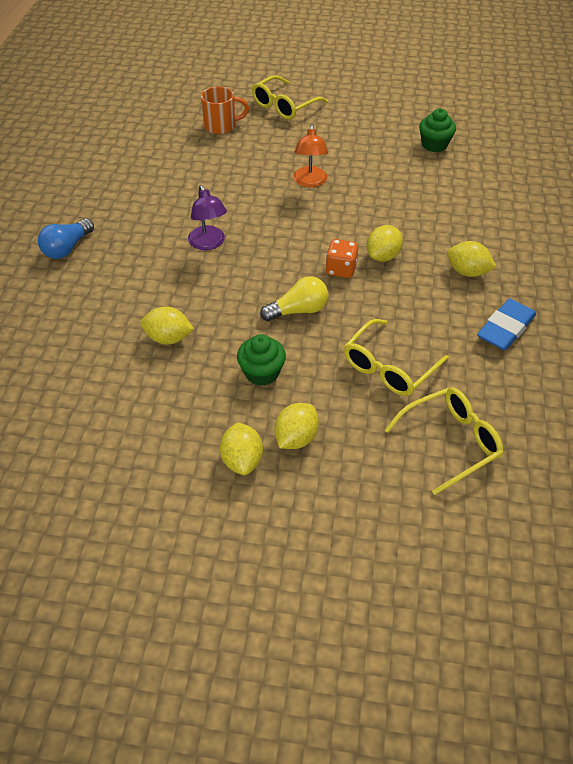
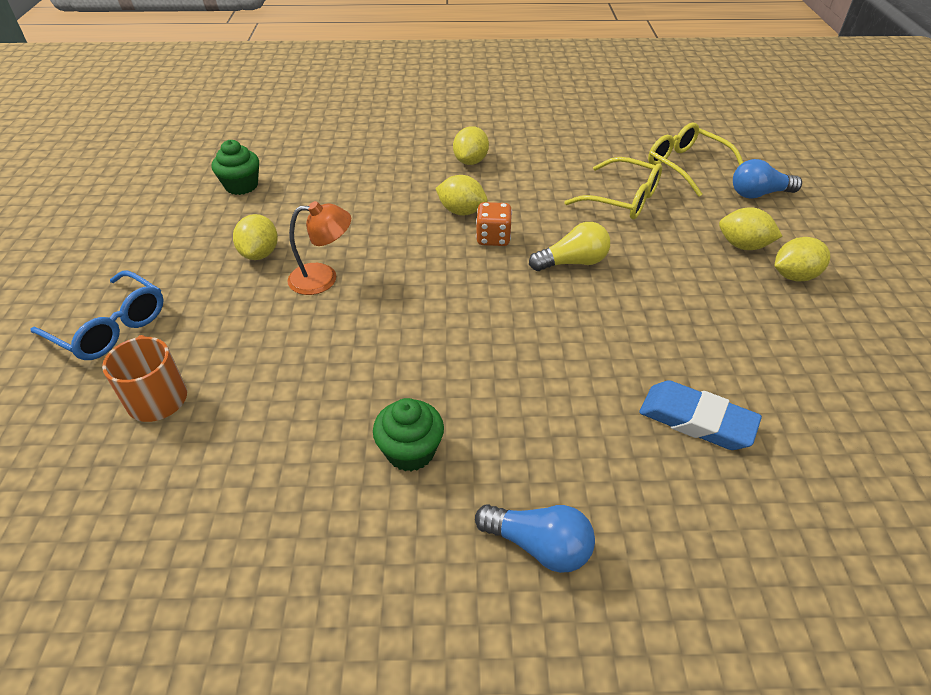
camera: 100 degrees left, 5 degrees down
yellow lemon [140,306,194,345] -> yellow lemon moved to [233,214,278,260]
purple lamp [188,185,227,250] -> none
green cupcake [237,334,286,386] -> green cupcake moved to [373,398,444,472]
yellow glasses [252,75,328,120] -> blue glasses [30,270,164,360]
yellow light bulb [260,276,328,321] -> yellow light bulb turned 105 degrees clockwise [529,222,610,271]
blue eraser [477,299,536,350] -> blue eraser moved to [639,380,762,450]
none -> blue light bulb [733,159,802,199]

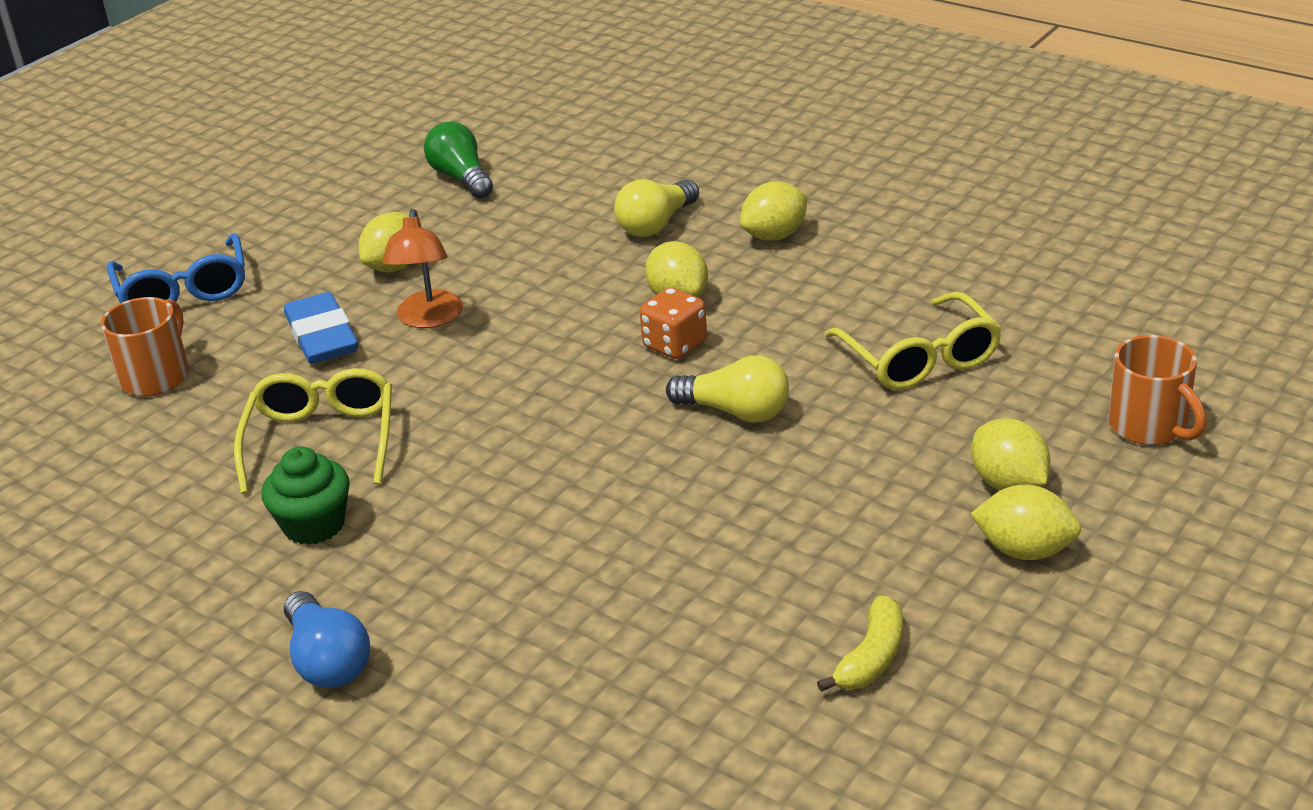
camera: 40 degrees right, 10 degrees down
green cupcake [212,140,259,195] -> green light bulb [424,122,493,199]
orange lamp [288,201,351,295] -> orange lamp turned 60 degrees clockwise [382,209,463,328]
blue eraser [639,380,762,450] -> blue eraser moved to [284,292,358,364]
yellow glasses [648,123,743,197] -> yellow glasses moved to [234,368,392,494]
blue light bulb [733,159,802,199] -> orange mug [1108,335,1207,445]
none -> yellow light bulb [614,179,699,237]
none -> yellow banana [817,596,903,692]

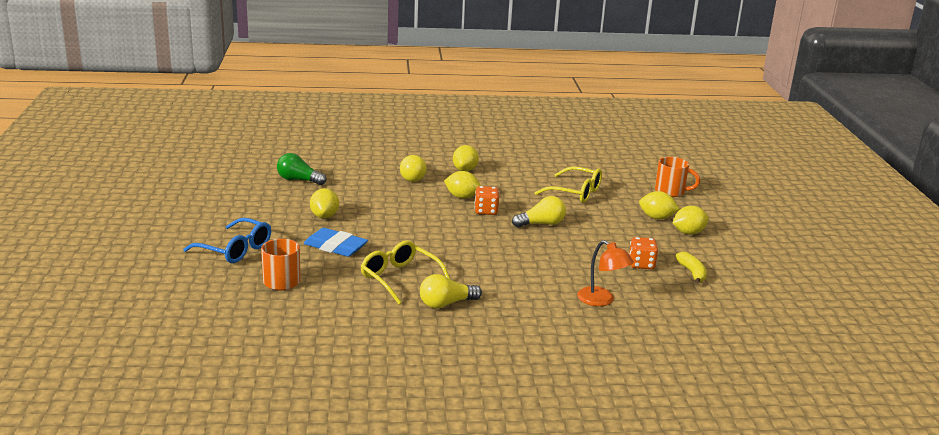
camera: 45 degrees left, 10 degrees down
green cupcake [262,447,350,545] -> yellow light bulb [420,274,482,308]
blue light bulb [284,591,370,688] -> none
orange lamp [382,209,463,328] -> orange lamp moved to [577,240,634,306]
none -> orange dice [629,237,658,269]

